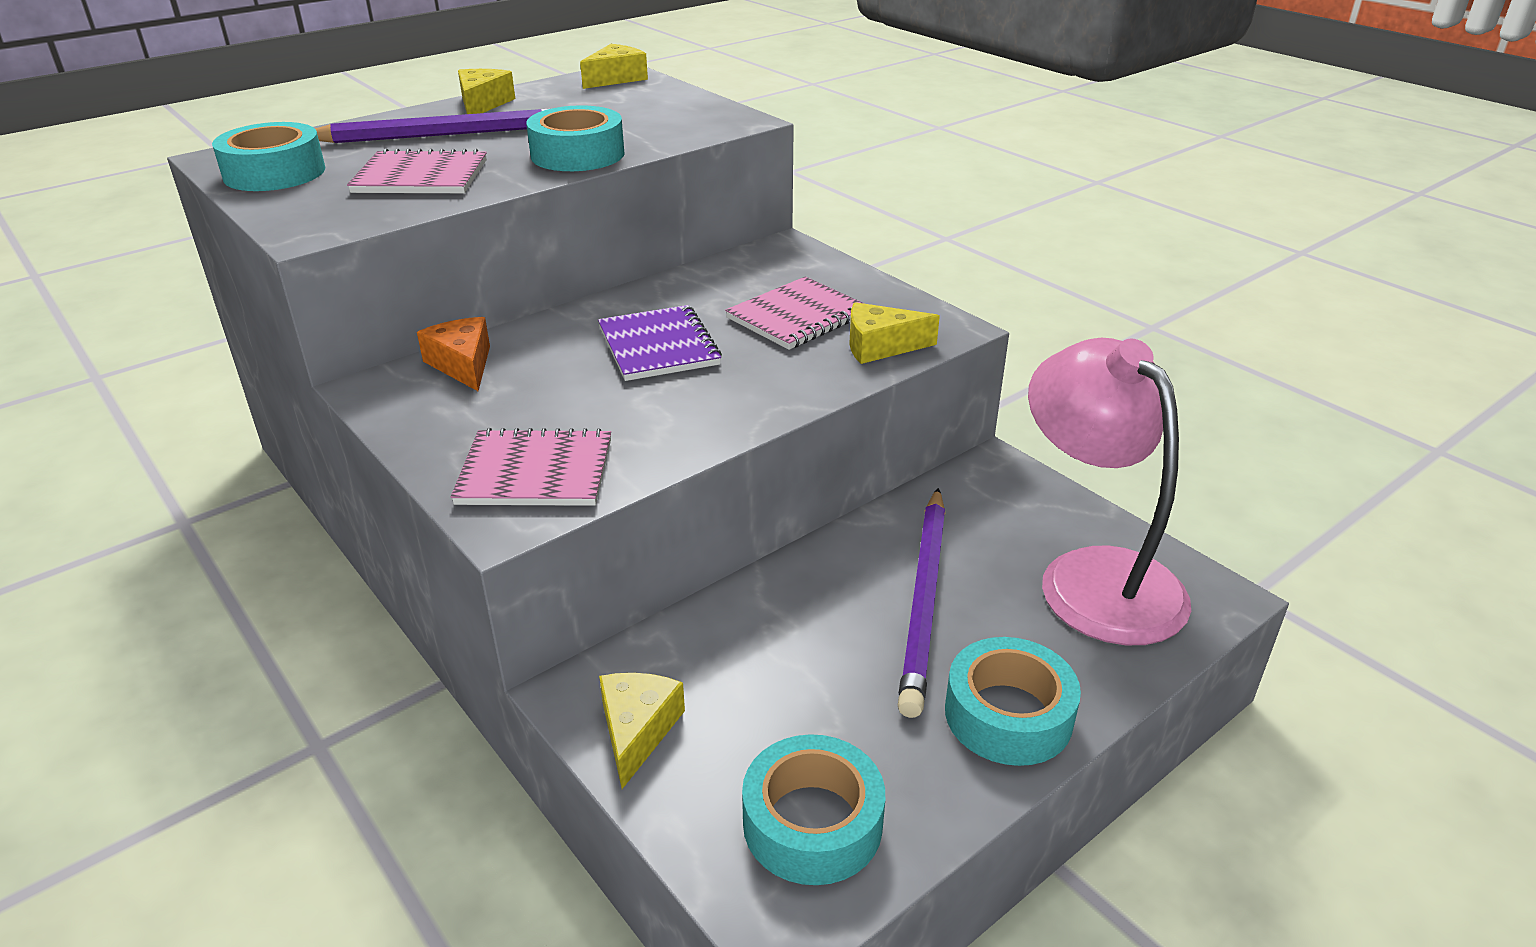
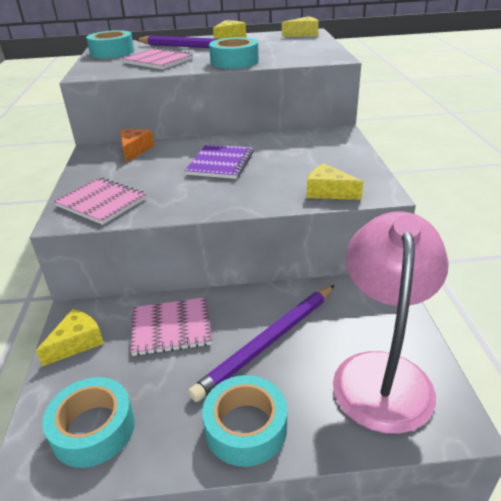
camera: 35 degrees right, 0 degrees up
pink notebook [725,276,865,350] -> pink notebook moved to [131,297,212,356]

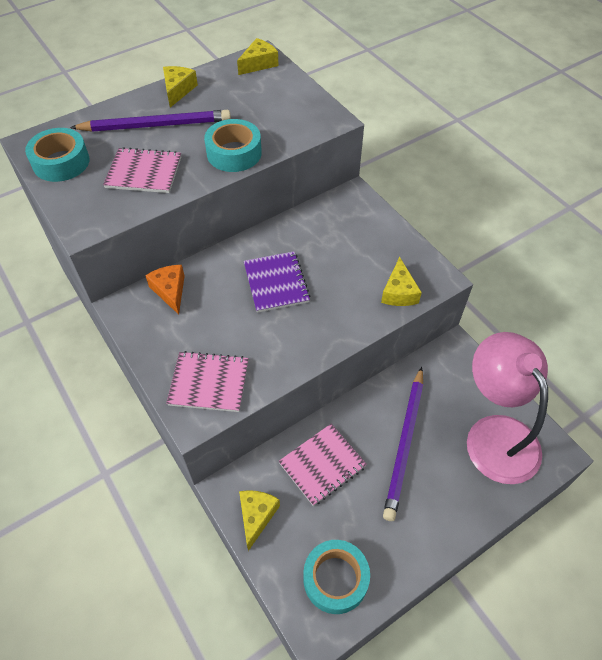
camera: 30 degrees left, 20 degrees up
turquoise tape [202,375,287,467] -> none
yellow cheese [307,164,363,200] -> yellow cheese turned 90 degrees counterclockwise [381,257,422,306]

